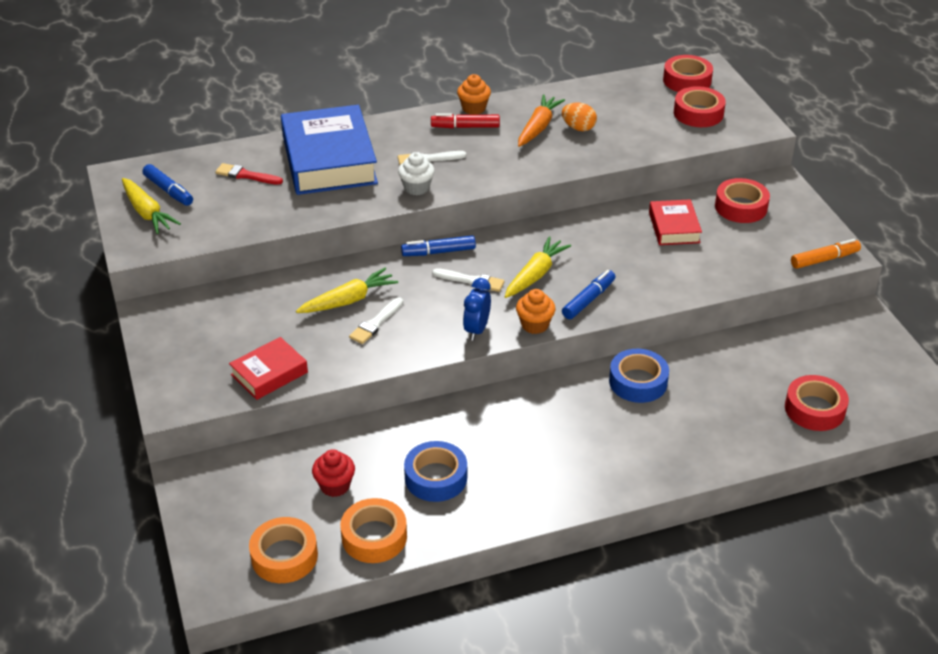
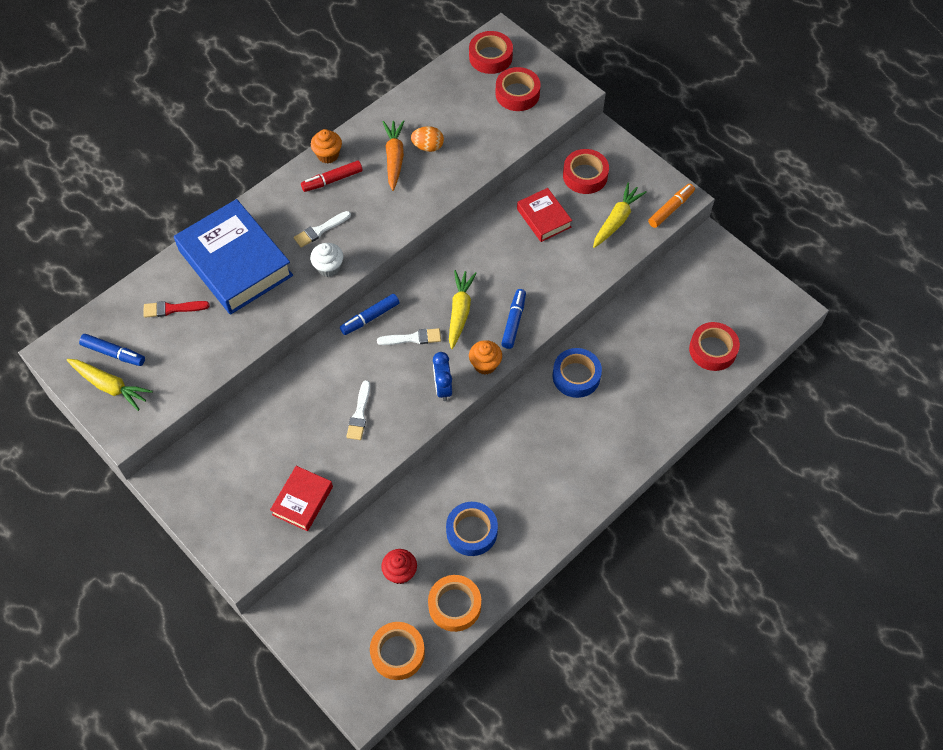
camera: 25 degrees left, 20 degrees up
yellow carrot [296,268,398,313] -> yellow carrot moved to [593,183,647,248]

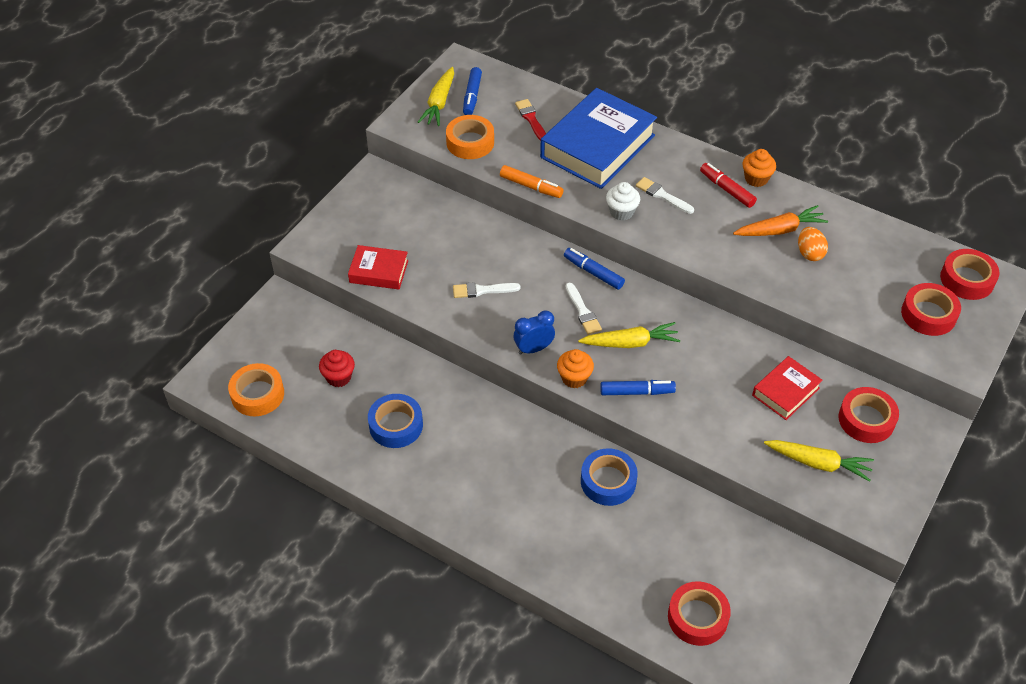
camera: 75 degrees right, 10 degrees down
orange tape [428,575,481,632] -> orange tape moved to [446,115,494,159]
orange marker [648,184,695,228] -> orange marker moved to [500,165,564,198]

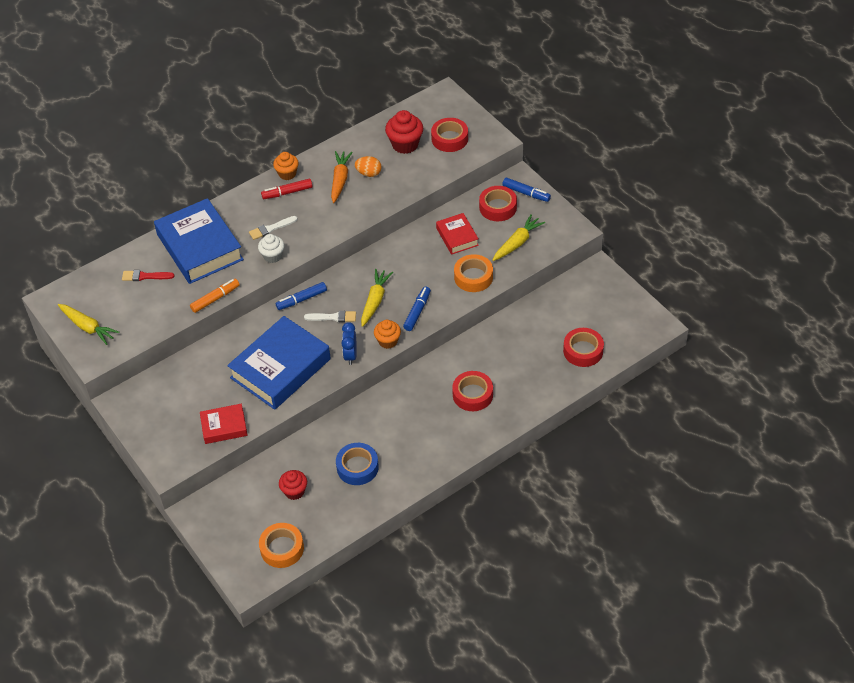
camera: 65 degrees left, 0 degrees up
red book [348,245,408,290] -> red book turned 45 degrees clockwise [200,404,248,444]
orange tape [446,115,494,159] -> orange tape moved to [454,254,493,292]
white brush [453,282,520,298] -> blue book [227,316,331,410]
blue marker [463,67,482,115] -> blue marker moved to [502,177,551,202]
blue tape [581,448,638,506] -> none
red tape [940,249,999,300] -> red tape moved to [452,371,493,411]
none -> red cupcake [385,110,423,154]

